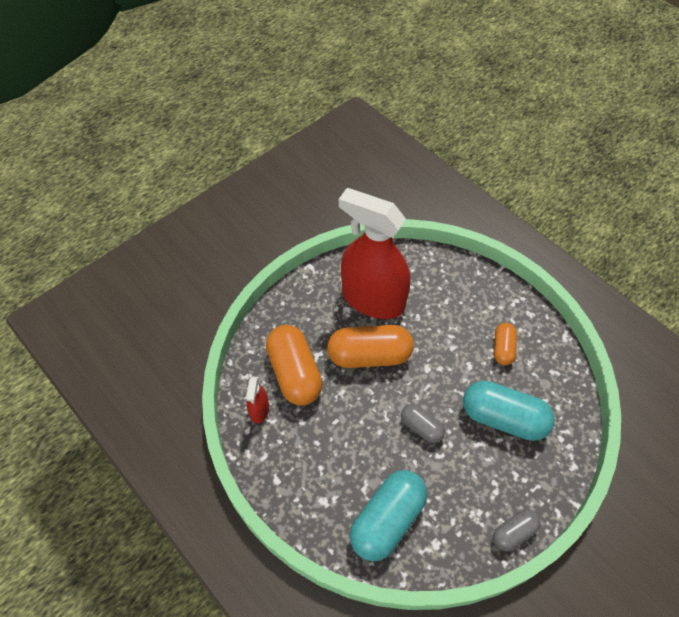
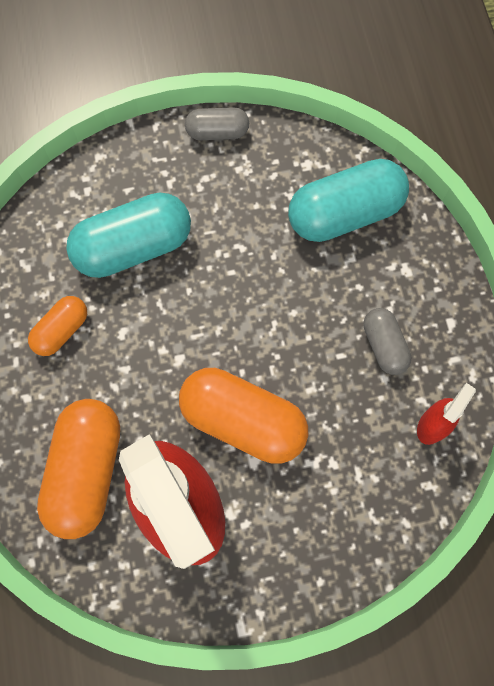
camera: 150 degrees left, 15 degrees up
orange capsule [266,325,323,406] -> orange capsule moved to [37,399,120,539]
grey capsule [401,404,445,443] -> grey capsule moved to [364,308,411,375]
turquoise capsule [463,381,555,441] -> turquoise capsule turned 75 degrees counterclockwise [66,192,191,278]

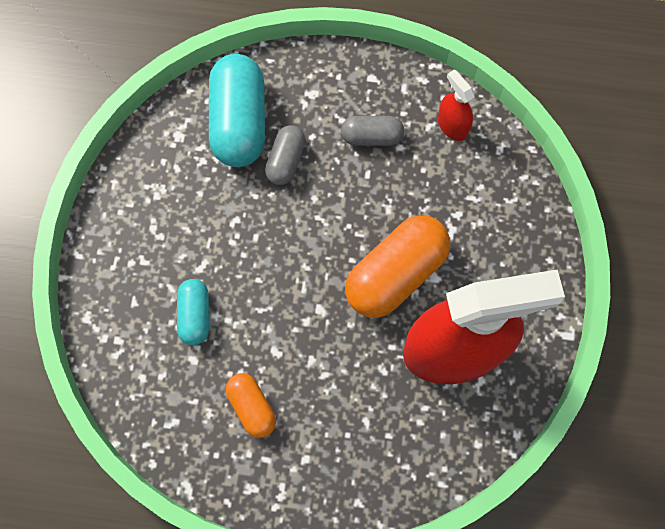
camera: 70 degrees left, 0 degrees up
orange capsule [37,399,120,539] -> none
turquoise capsule [66,192,191,278] -> turquoise capsule [177,279,209,345], size x0.54
grey capsule [185,107,249,140] -> grey capsule moved to [265,125,306,185]

